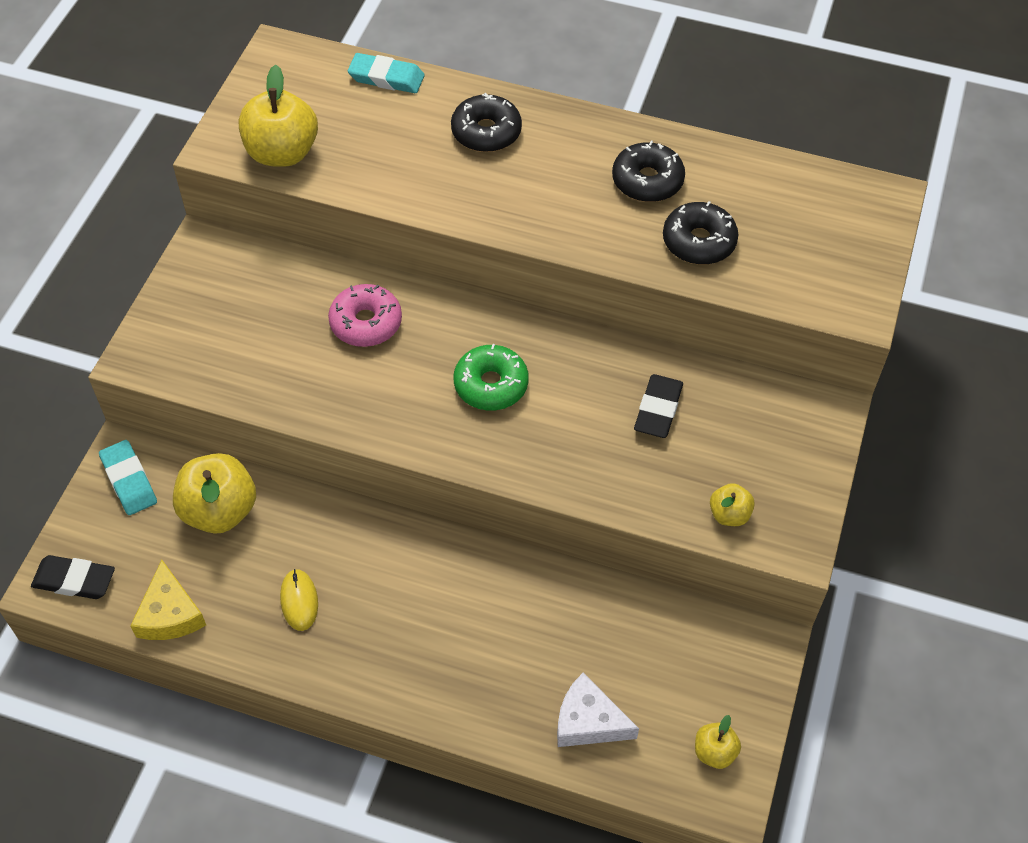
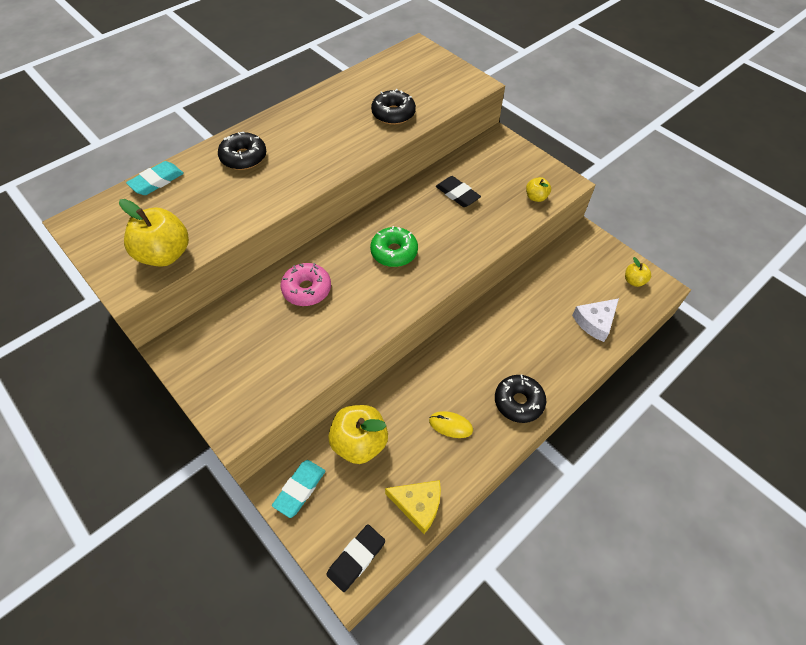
camera: 60 degrees left, 0 degrees up
turquoise eraser [99,440,157,515] -> turquoise eraser turned 60 degrees counterclockwise [272,460,325,518]
black donut [612,140,685,202] -> black donut moved to [495,375,546,423]

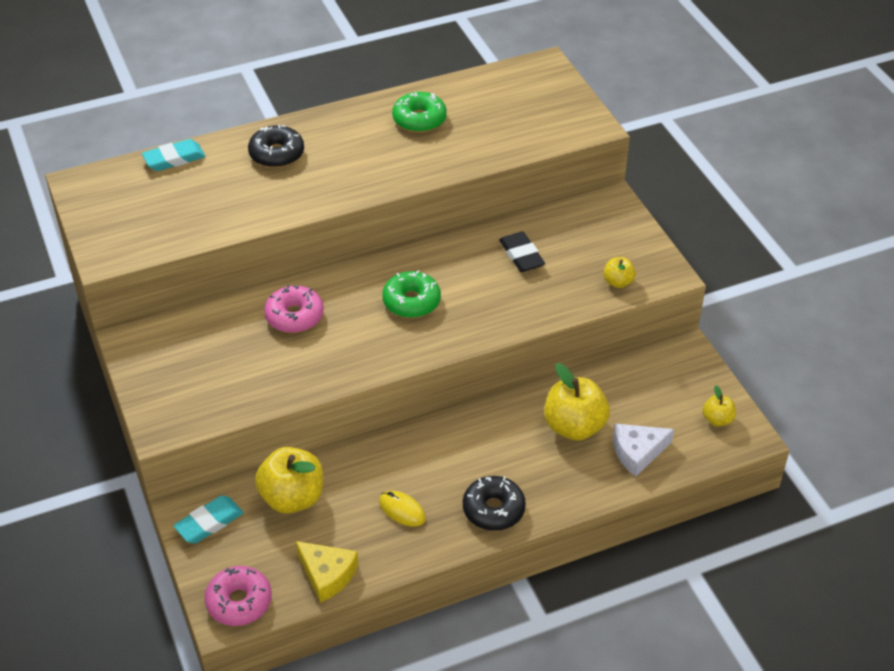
camera: 20 degrees right, 10 degrees down
yellow apple [119,199,189,267] -> yellow apple moved to [544,363,610,441]
black eraser [326,524,385,592] -> pink donut [205,566,272,626]
black donut [371,89,416,125] -> none
none -> green donut [392,92,447,133]

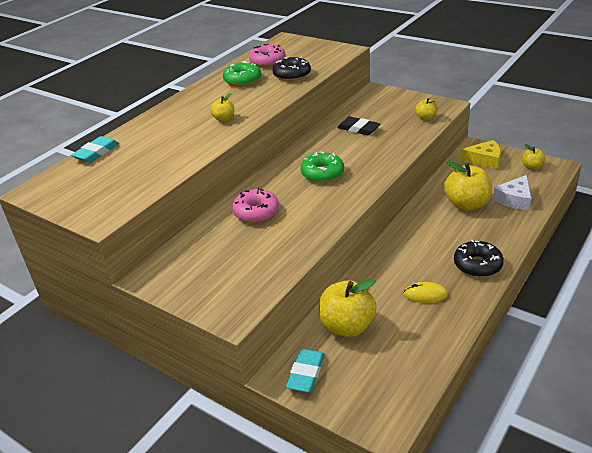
camera: 30 degrees left, 10 degrees down
pink donut [205,566,272,626] -> pink donut moved to [249,44,286,67]
black donut [248,125,304,168] -> black donut moved to [272,57,311,81]
yellow cheese [296,541,358,603] -> yellow cheese moved to [460,140,501,169]
none -> yellow apple [211,93,234,122]

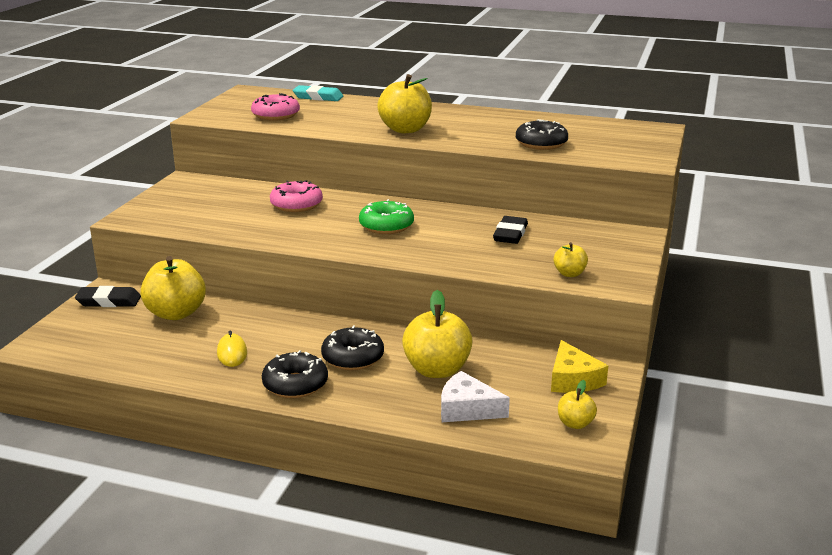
camera: 70 degrees right, 10 degrees down
yellow apple [211,93,234,122] -> yellow apple [377,74,432,133], size x1.95
green donut [223,61,261,86] -> none
pink donut [249,44,286,67] -> pink donut moved to [251,93,300,121]
turquoise eraser [286,349,325,393] -> black eraser [75,286,141,307]
none -> black donut [321,325,384,370]

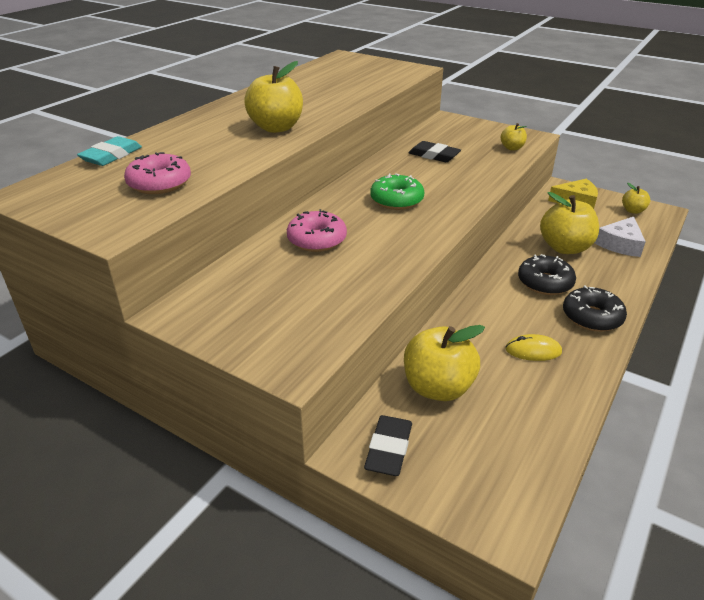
camera: 75 degrees left, 10 degrees up
black donut [516,119,568,150] -> none

